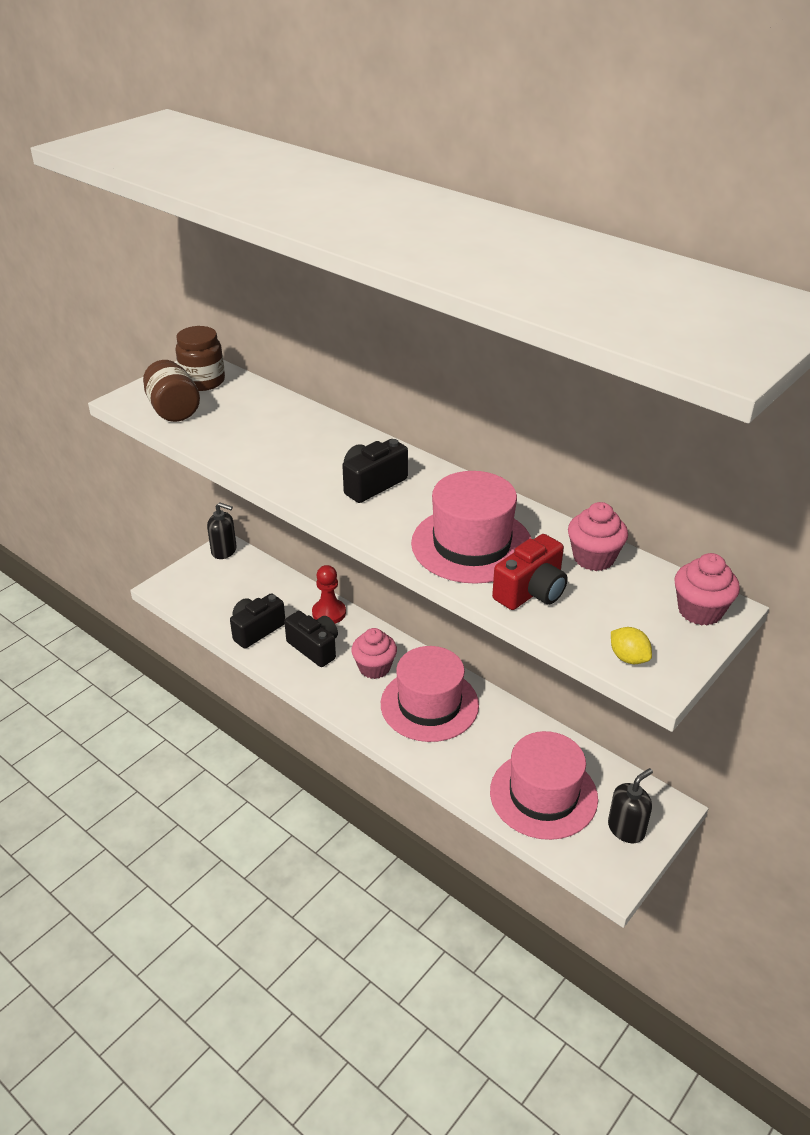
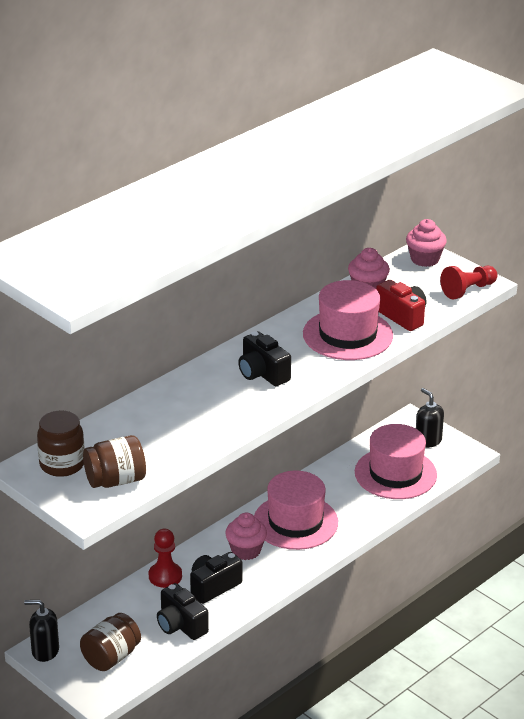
camera: 85 degrees left, 5 degrees down
black soap dispenser [207,502,237,559] -> black soap dispenser turned 105 degrees counterclockwise [24,600,59,662]
yellow lemon [611,627,652,664] -> red pawn [440,266,498,299]
none -> brown jar [80,613,141,671]

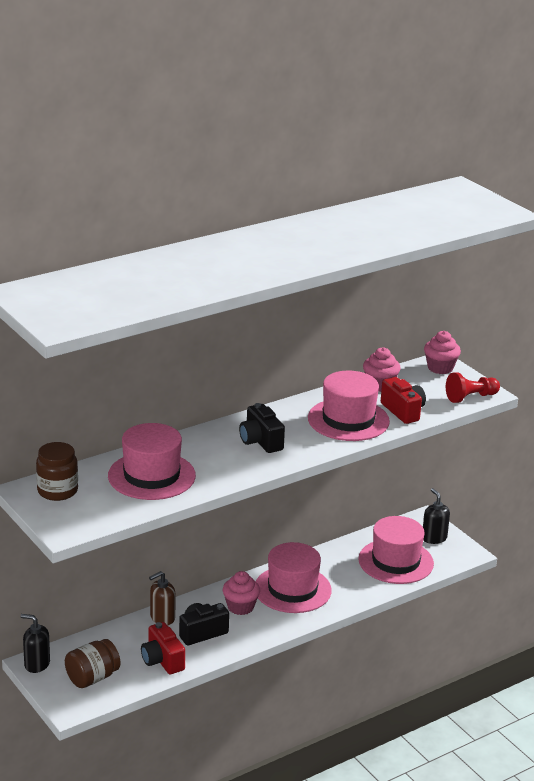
camera: 10 degrees right, 5 degrees down
brown jar [83,435,146,488] -> none
red pawn [149,529,182,588] -> brown soap dispenser [149,571,176,625]
black camera [157,583,209,640] -> red camera [141,622,185,674]
none -> pink hat [108,423,196,500]

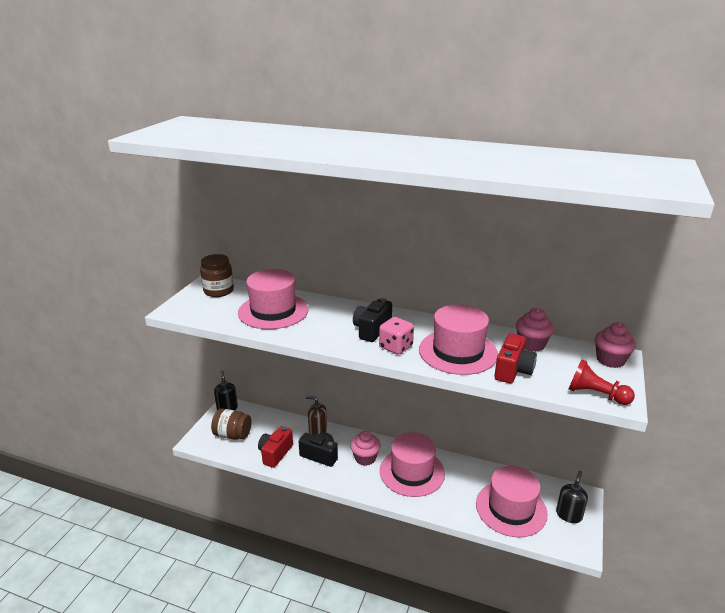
camera: 55 degrees right, 0 degrees up
none -> pink dice [379,317,414,355]

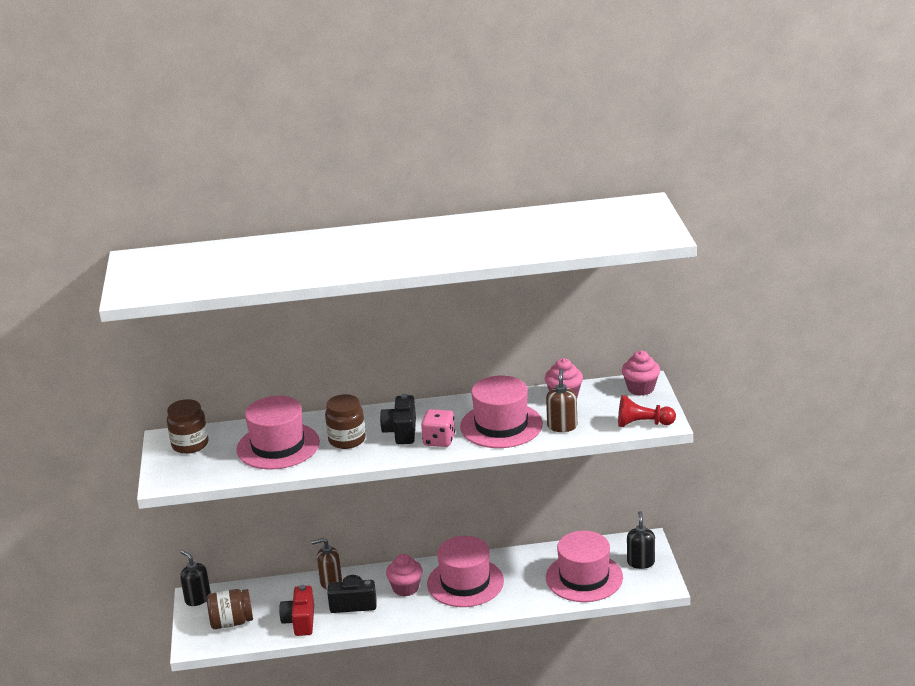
camera: 25 degrees left, 0 degrees up
red camera [494,333,537,383] -> brown soap dispenser [546,369,577,432]
none -> brown jar [325,394,366,449]

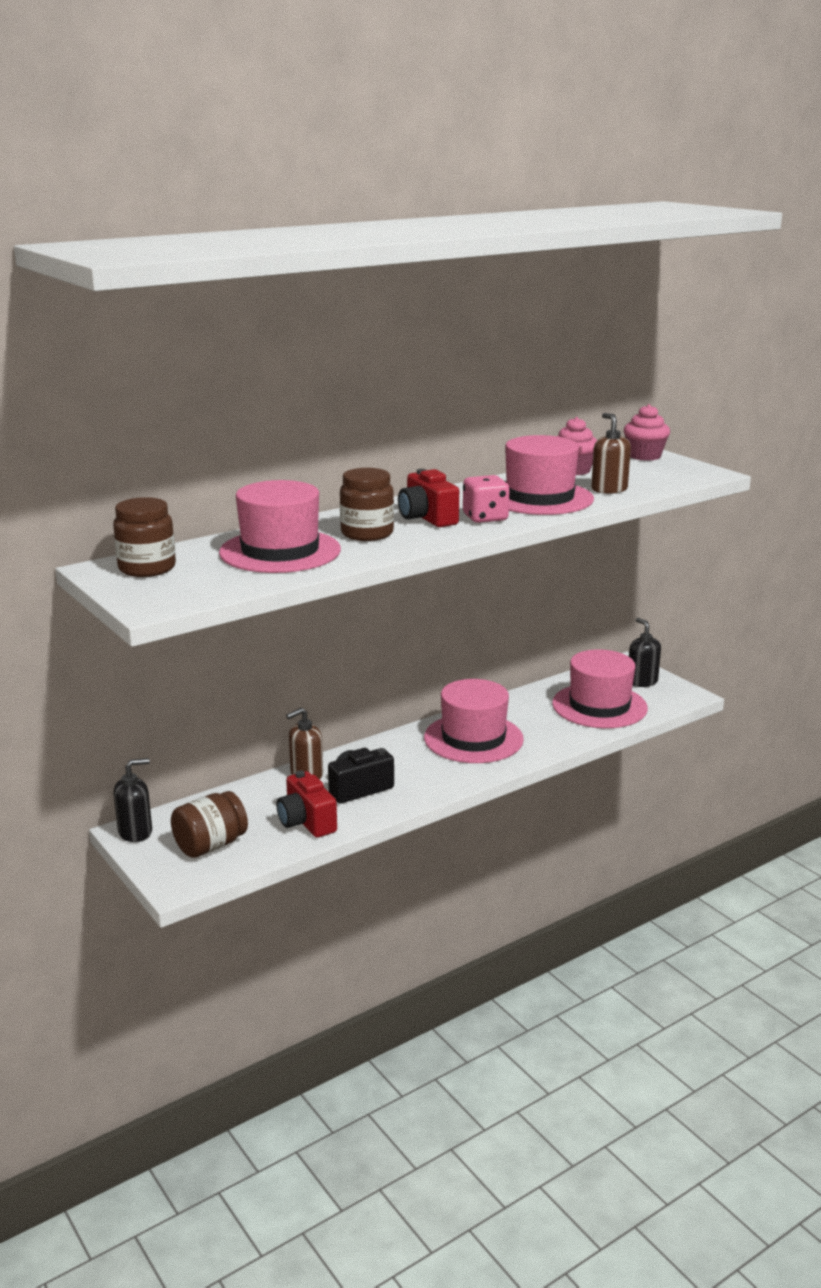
camera: 30 degrees left, 5 degrees down
black soap dispenser [180,550,211,606] -> black soap dispenser turned 135 degrees clockwise [114,758,152,842]
black camera [380,394,416,444] -> red camera [398,469,459,527]
pink cupcake [386,554,423,596] -> none
red pawn [618,395,676,427] -> none

